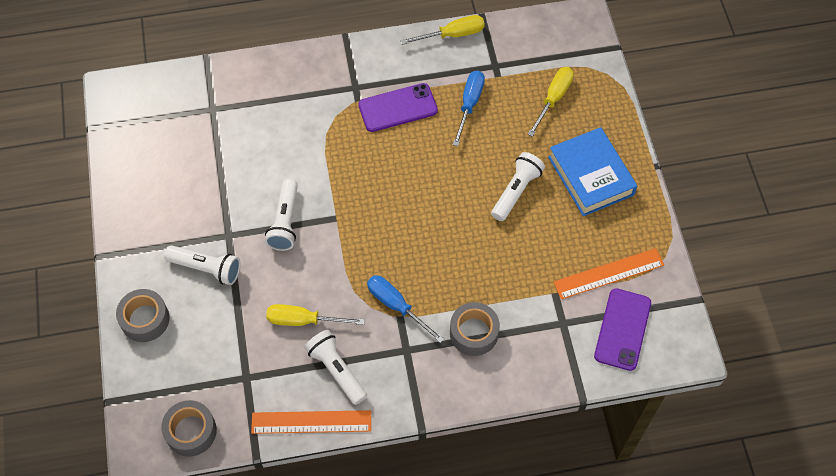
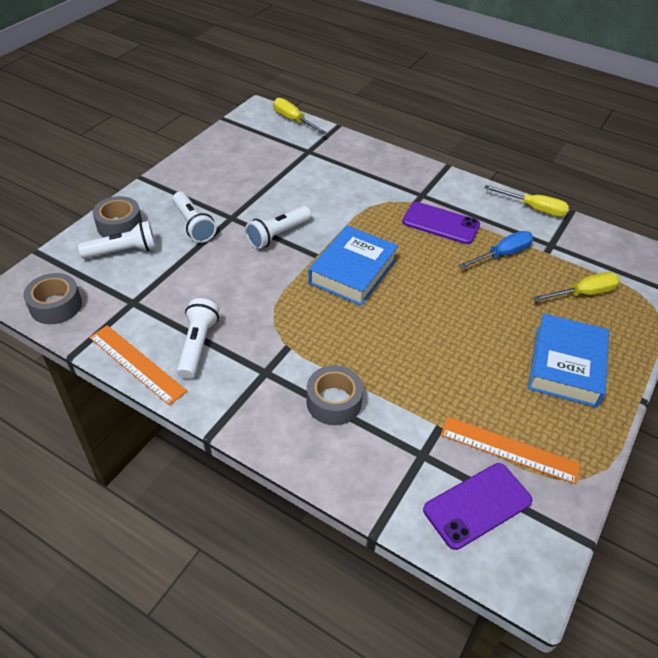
camera: 40 degrees right, 15 degrees down
yellow screwdriver [266,304,365,326] -> yellow screwdriver moved to [273,98,327,135]
blue screwdriver [367,275,444,343] -> none
white flashlight [491,152,545,221] -> white flashlight moved to [78,221,156,259]
none -> blue book [308,226,398,306]

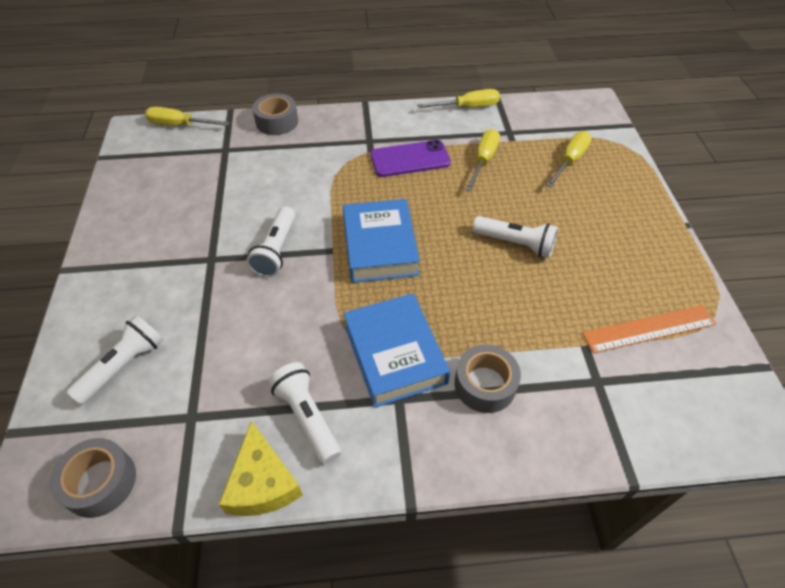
camera: 35 degrees left, 5 degrees up
orange ruler [89,325,187,405] -> yellow cheese [219,421,303,516]
grey tape [93,196,142,237] -> grey tape moved to [252,93,298,135]
white flashlight [173,192,216,243] -> white flashlight moved to [473,216,558,258]
purple phone [423,463,533,550] -> none
blue screwdriver [458,231,533,269] -> yellow screwdriver [465,129,500,191]
blue book [528,313,609,407] -> blue book moved to [343,293,450,408]

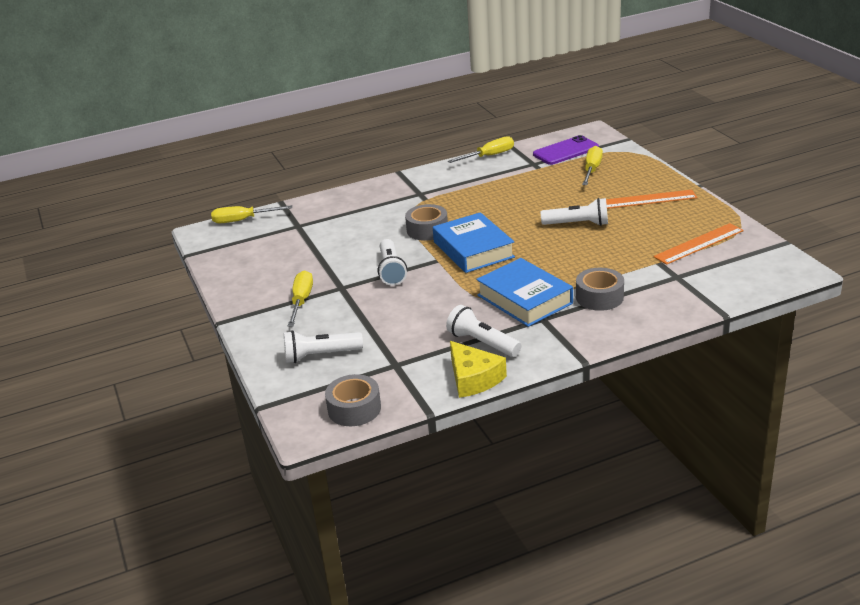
camera: 15 degrees left, 20 degrees down
white flashlight [66,315,163,405] -> white flashlight turned 120 degrees counterclockwise [284,330,363,363]
grey tape [252,93,298,135] -> grey tape moved to [405,204,448,241]
purple phone [370,140,451,177] -> purple phone moved to [533,135,599,165]
yellow screwdriver [465,129,500,191] -> yellow screwdriver moved to [288,270,313,327]
none -> orange ruler [606,190,697,209]

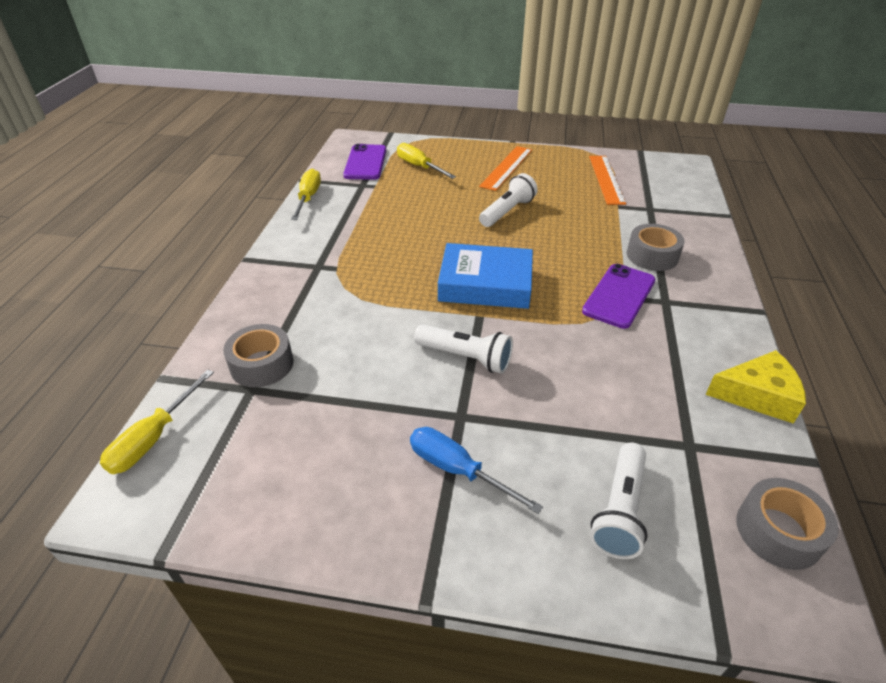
camera: 60 degrees left, 10 degrees up
yellow screwdriver [288,270,313,327] -> blue screwdriver [410,427,543,514]
grey tape [405,204,448,241] -> grey tape moved to [223,324,293,387]
white flashlight [446,305,521,357] -> none
blue book [476,258,573,327] -> purple phone [582,264,655,329]

